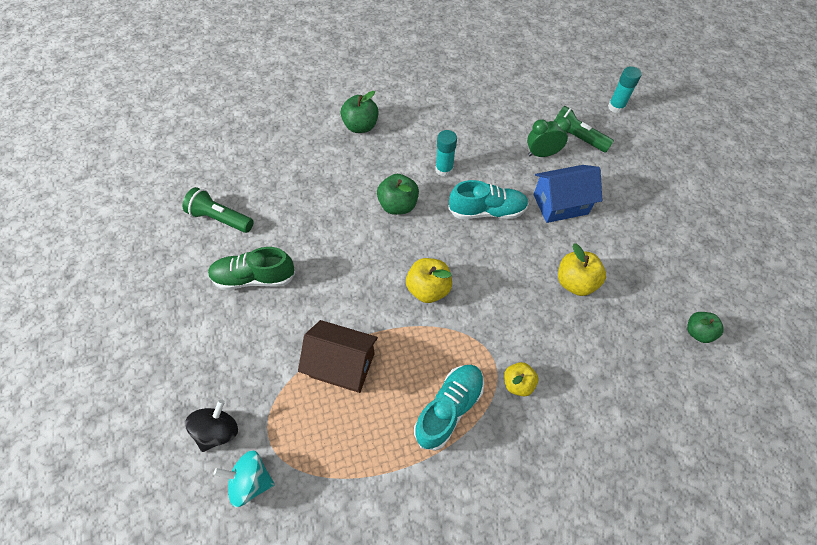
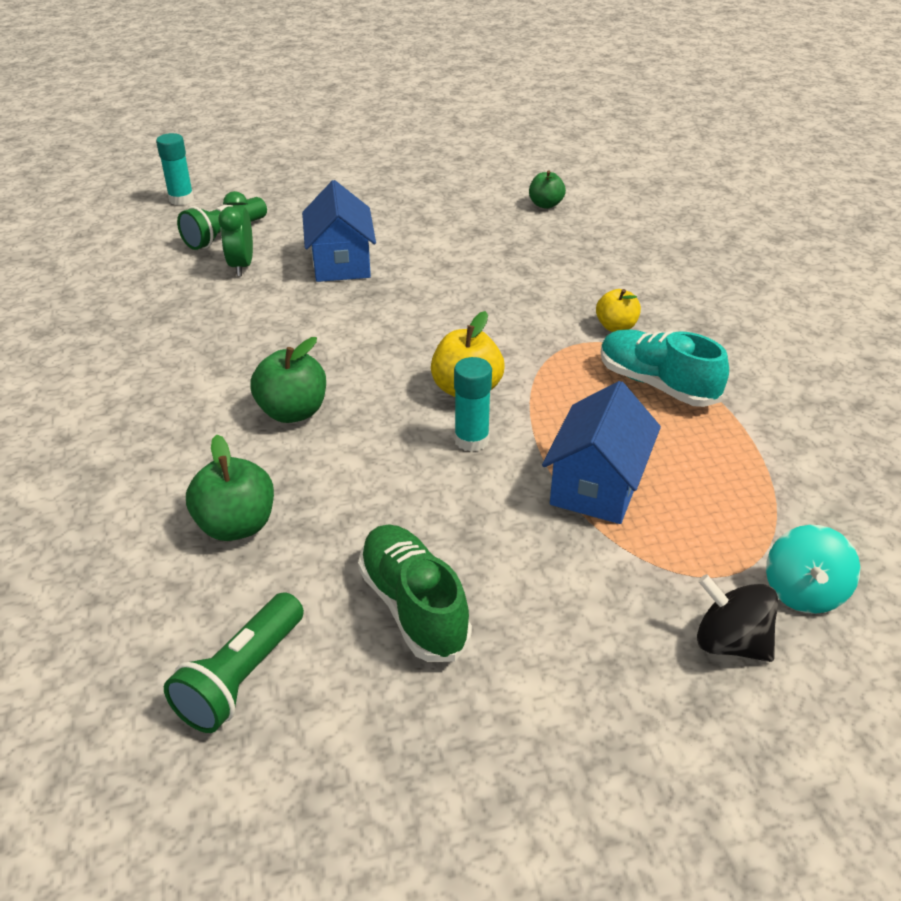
camera: 85 degrees left, 20 degrees down
green shoe [208,247,296,290] -> green shoe turned 150 degrees clockwise [358,524,472,662]
brown house [298,320,378,393] -> blue house [542,381,661,524]
green apple [341,91,379,133] -> green apple moved to [186,434,274,541]
turquoise glue stick [435,130,457,177] -> turquoise glue stick moved to [454,357,492,452]
turquoise shoe [448,180,529,219] -> none
yellow apple [558,243,606,296] -> none

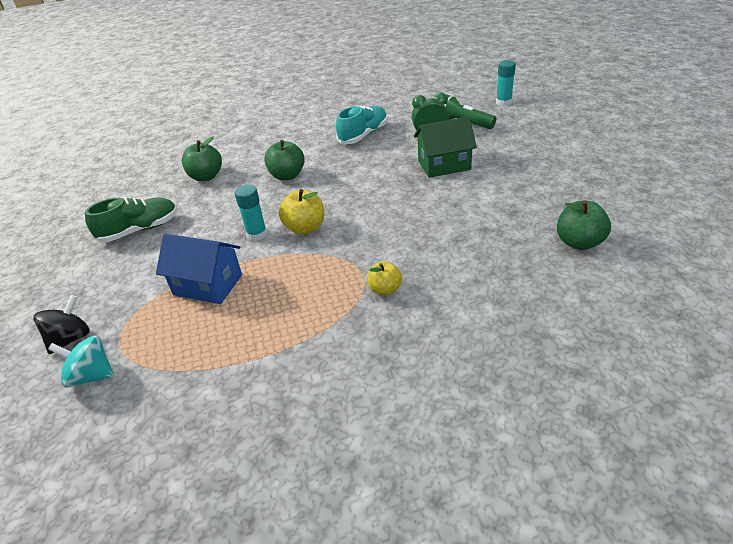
camera: 90 degrees right, 0 degrees up
green flashlight [164,592,304,733] -> none
blue house [302,180,376,282] -> green house [414,116,477,178]
green apple [529,170,566,209] -> green apple [557,200,611,250], size x1.50
turquoise shoe [601,330,729,407] -> turquoise shoe moved to [336,105,387,144]

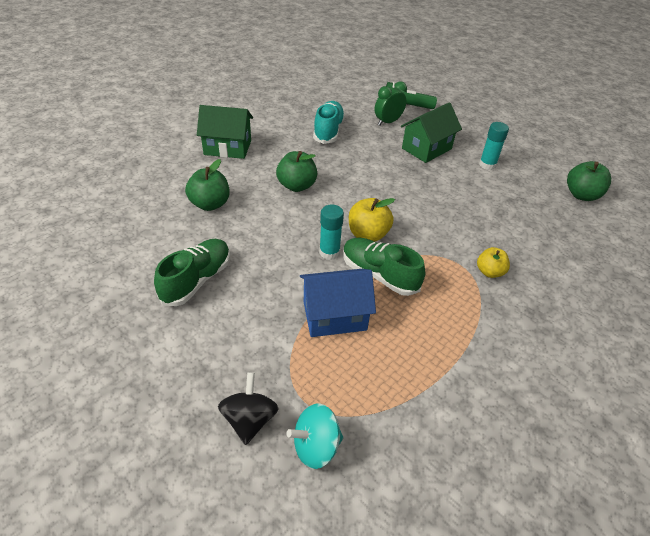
camera: 35 degrees left, 5 degrees up
turquoise glue stick [496,60,516,106] -> turquoise glue stick moved to [479,122,509,170]
none -> green house [197,105,253,159]
none -> green shoe [343,238,425,296]

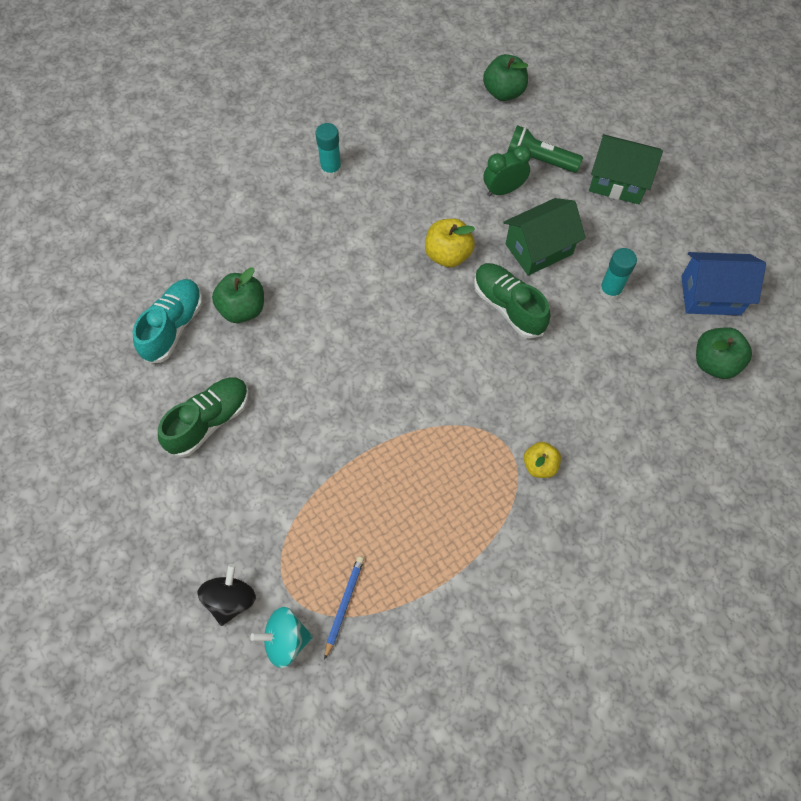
camera: 15 degrees right, 20 degrees up
green house [197,105,253,159] -> green house moved to [589,134,663,204]
green apple [276,151,317,192] -> green apple moved to [483,54,528,101]
blue house [300,269,376,337] -> blue house moved to [681,252,766,315]
turquoise shoe [313,101,345,144] -> turquoise shoe moved to [133,279,203,364]
turquoise glue stick [319,205,344,260] -> turquoise glue stick moved to [316,123,342,178]
green shoe [343,238,425,296] -> green shoe moved to [474,263,550,339]
yellow apple [349,198,395,242] -> yellow apple moved to [425,219,475,267]
none -> blue pencil [324,556,364,660]

